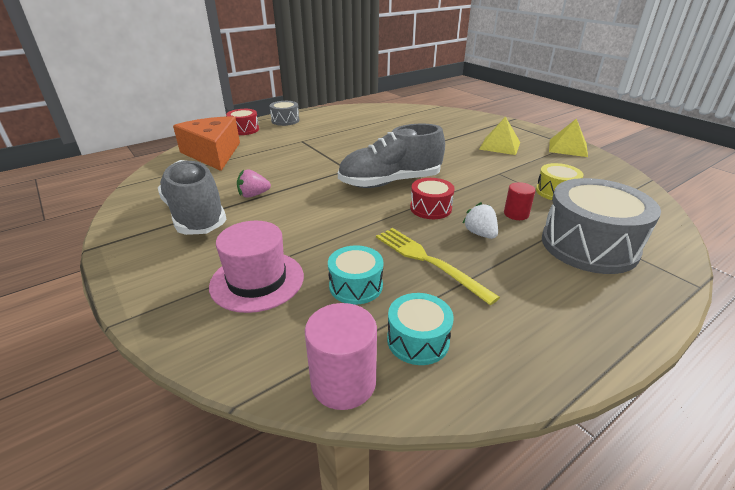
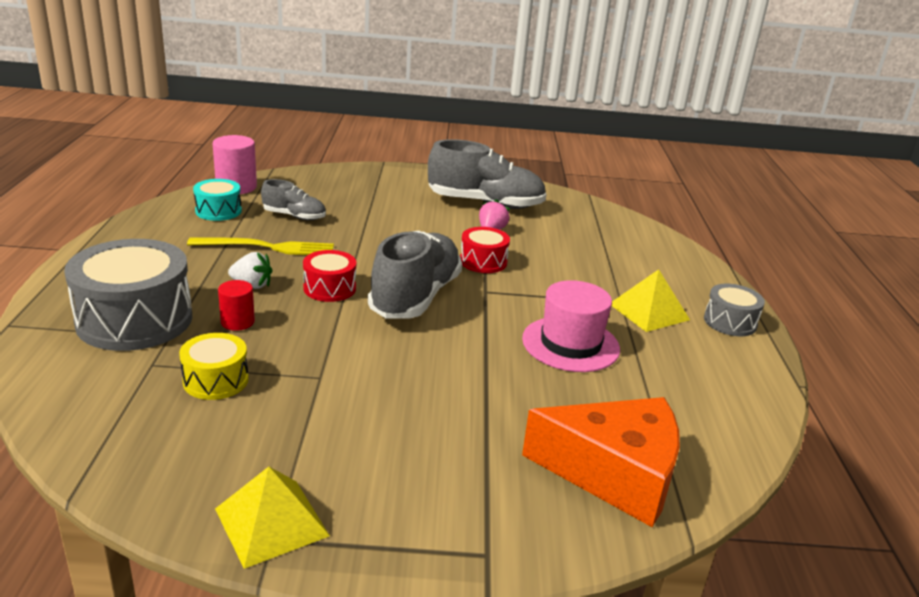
camera: 125 degrees right, 5 degrees down
orange cheese [173,116,240,171] -> orange cheese moved to [522,397,680,527]
pink hat [209,221,304,313] -> pink hat moved to [522,280,620,372]
red drum [226,109,259,135] -> red drum moved to [460,227,510,273]
turquoise drum [328,245,383,305] -> grey shoe [261,179,326,221]
yellow pyramid [479,117,520,155] -> yellow pyramid moved to [612,269,690,332]

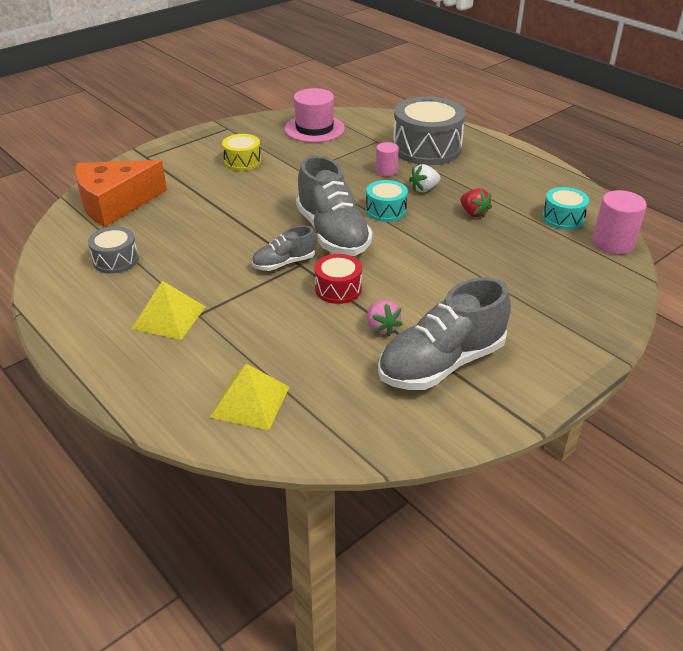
camera: 140 degrees right, 10 degrees up
yellow drum [179,333,249,400] -> yellow drum moved to [222,134,261,171]
yellow fork [187,237,334,255] -> red strawberry [460,188,492,218]
yellow pyramid [215,467,330,569] -> yellow pyramid moved to [210,364,289,430]
red cylinder [218,280,255,331] -> pink cylinder [376,142,399,176]
grey shoe [261,179,326,221] -> grey shoe moved to [252,226,316,271]
red drum [303,250,356,302] -> turquoise drum [366,180,408,222]
pink hat [522,280,620,372] -> pink hat moved to [284,88,345,143]
grey drum [704,284,765,336] -> grey drum moved to [88,226,139,274]

